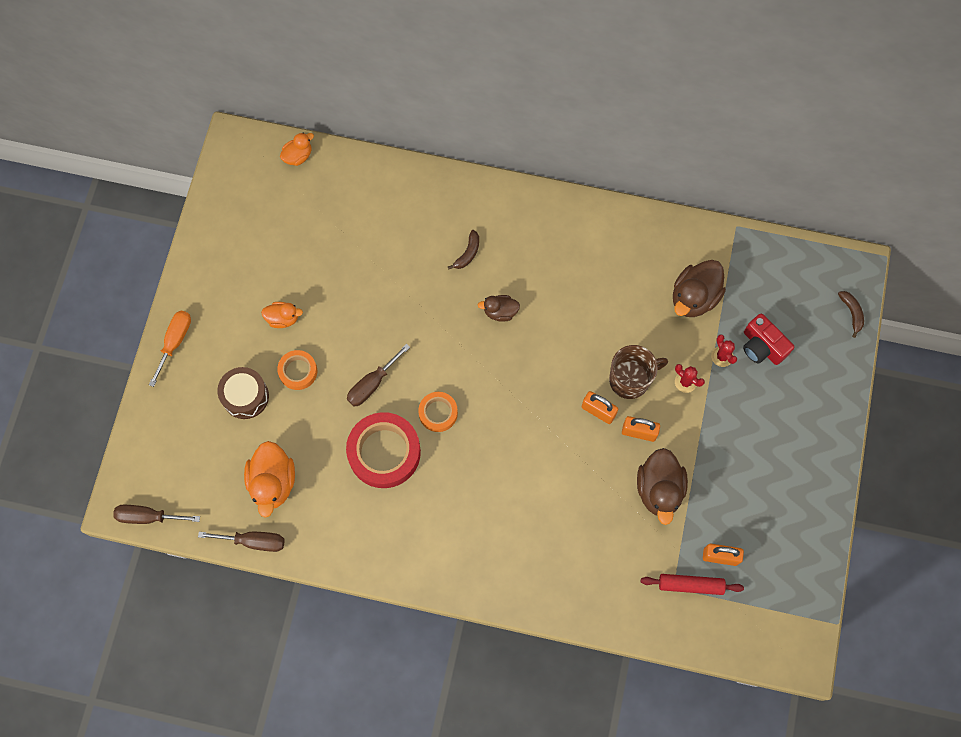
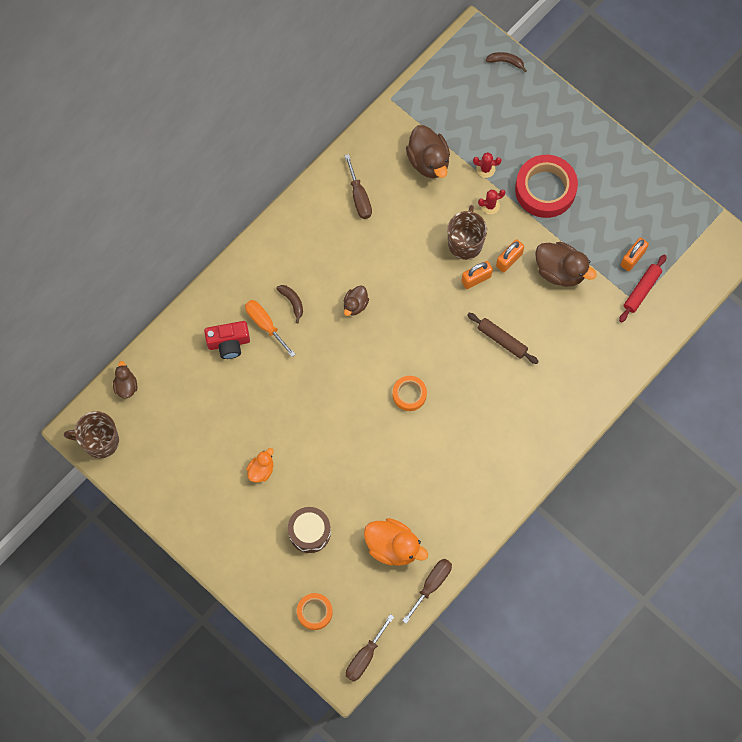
camera: 60 degrees left, 0 degrees up
orange screwdriver [149,311,191,387] -> orange screwdriver moved to [245,300,295,357]
orange tape [277,350,317,390] -> orange tape moved to [297,593,333,630]
orange duck [280,133,314,166] -> brown duck [113,361,137,399]
red tape [346,412,421,488] -> red tape moved to [515,155,578,218]
brown screwdriver [347,344,410,407] -> brown screwdriver moved to [345,154,372,219]
red camera [743,313,794,365] -> red camera moved to [204,321,250,359]
none -> brown mug [64,411,119,459]
none -> brown rolling pin [467,313,539,364]

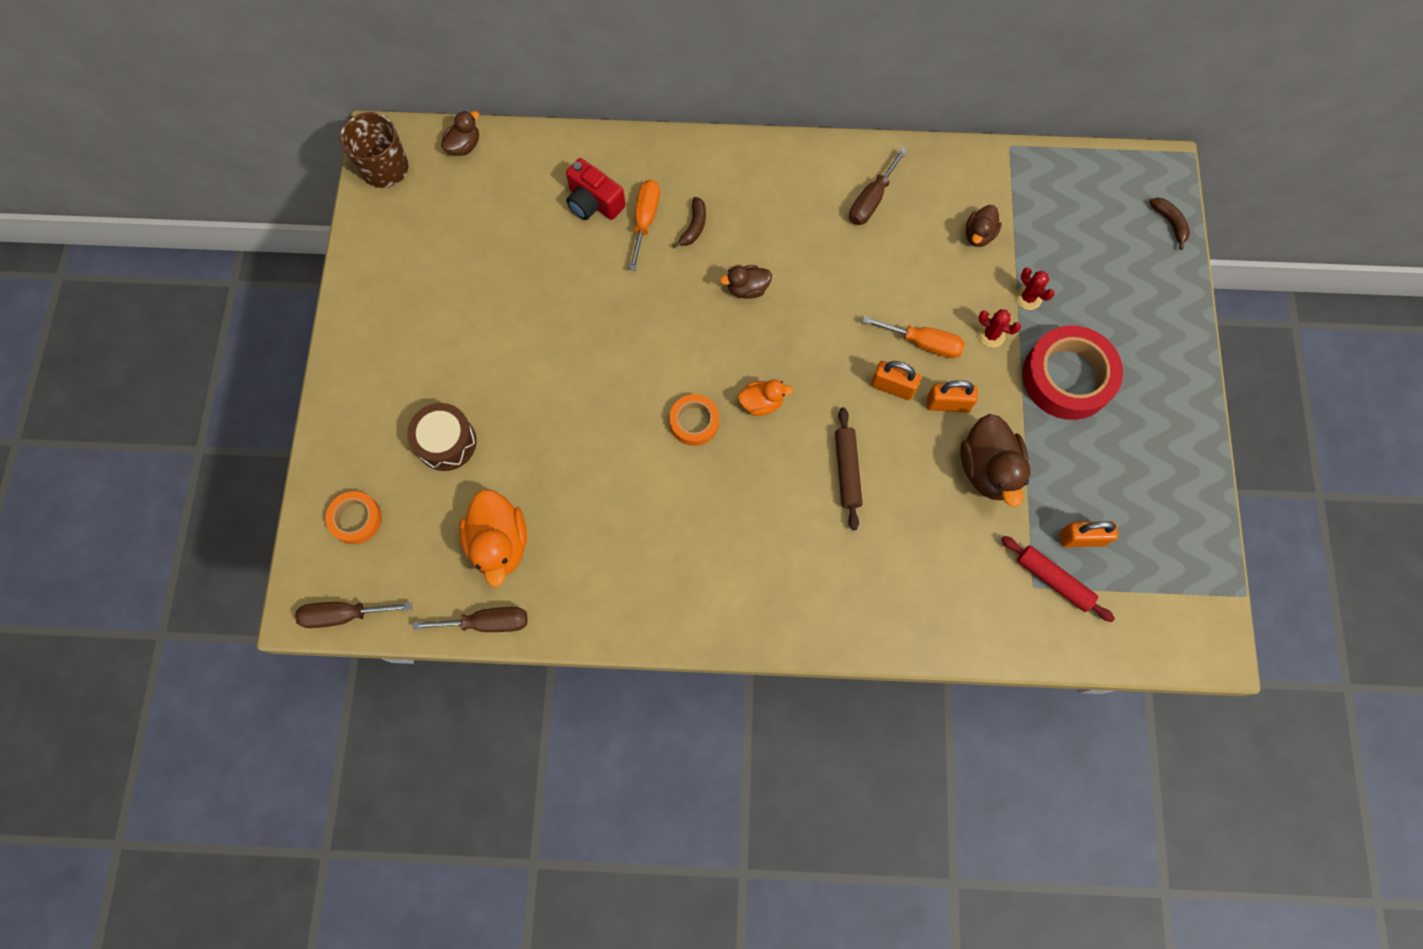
camera: 50 degrees right, 0 degrees up
orange duck [246,448,274,482] -> orange duck moved to [738,380,793,416]
brown duck [406,125,450,178] -> brown duck [966,205,1002,247], size x0.56
brown mug [448,205,487,260] -> orange screwdriver [862,316,965,358]
red rolling pin [619,255,667,322] -> red rolling pin turned 45 degrees clockwise [1001,536,1115,622]

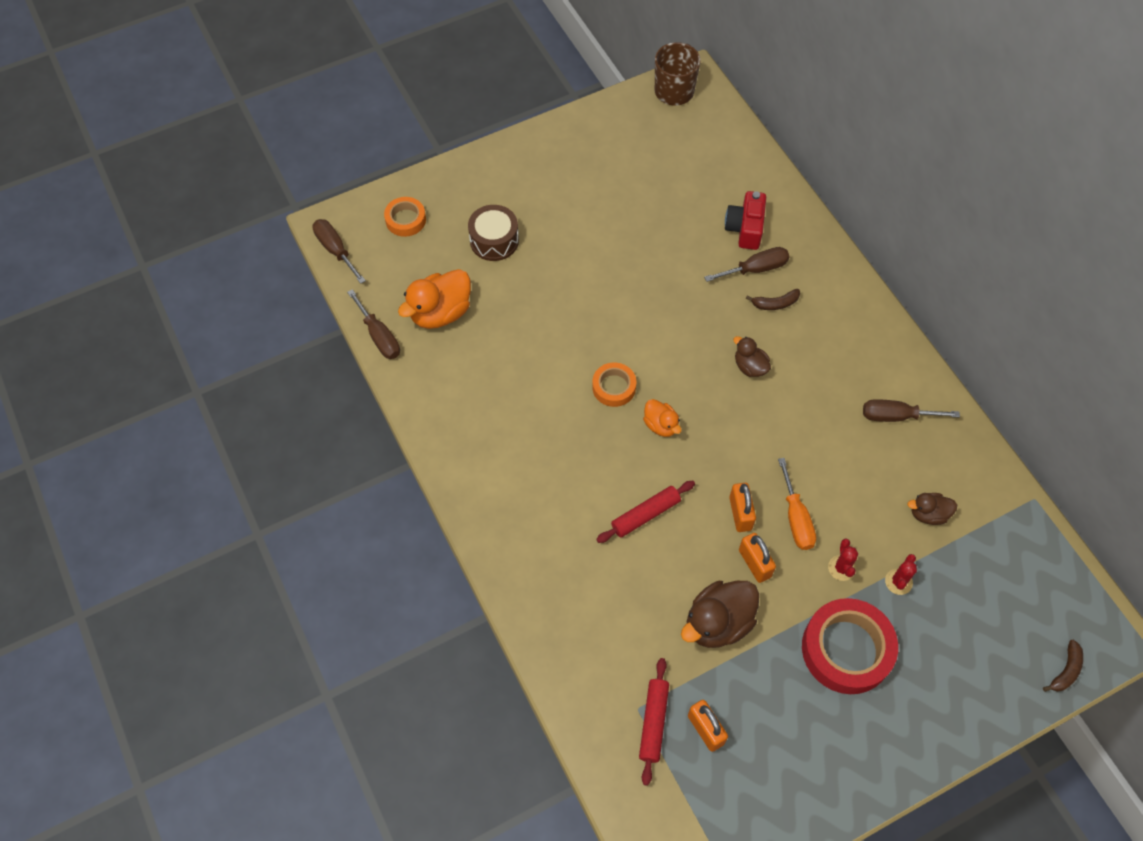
camera: 60 degrees right, 10 degrees down
brown duck [441,111,479,156] -> none
orange screwdriver [629,180,660,271] -> brown screwdriver [704,247,789,282]
brown rolling pin [835,407,863,530] -> red rolling pin [596,481,695,543]

